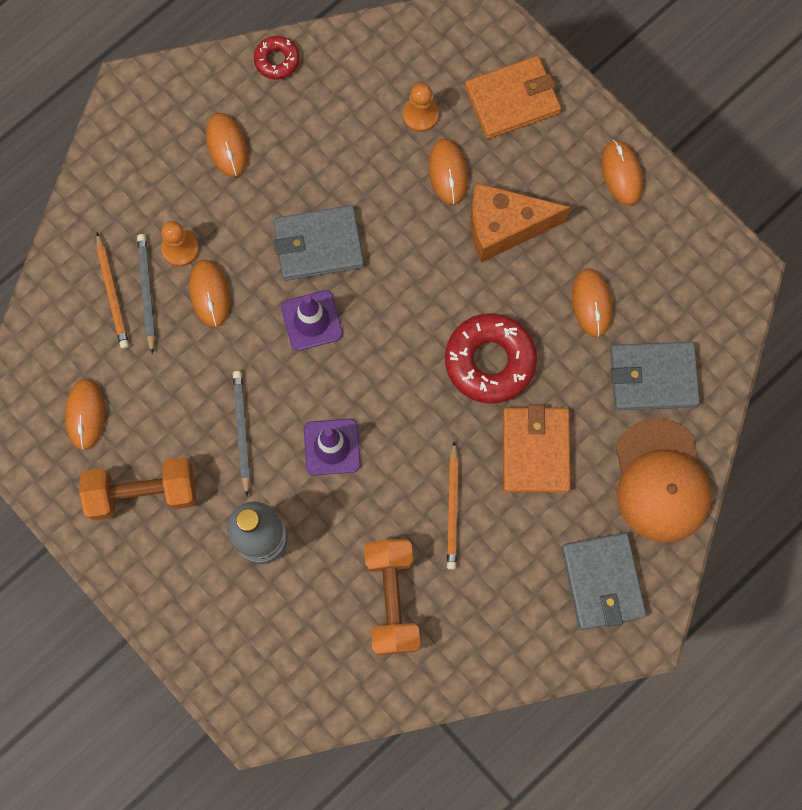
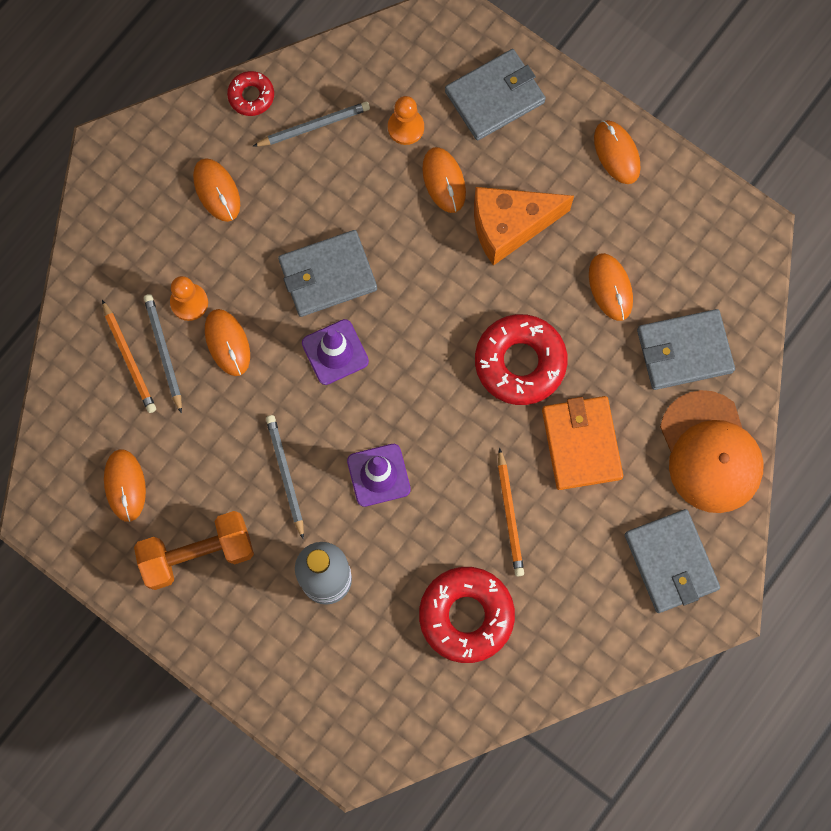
camera: 10 degrees left, 0 degrees up
orange dumbbell [364,539,420,655] -> red donut [419,567,515,663]
orange wallet [465,56,561,139] -> grey wallet [445,49,546,141]
none -> grey pencil [252,102,370,147]

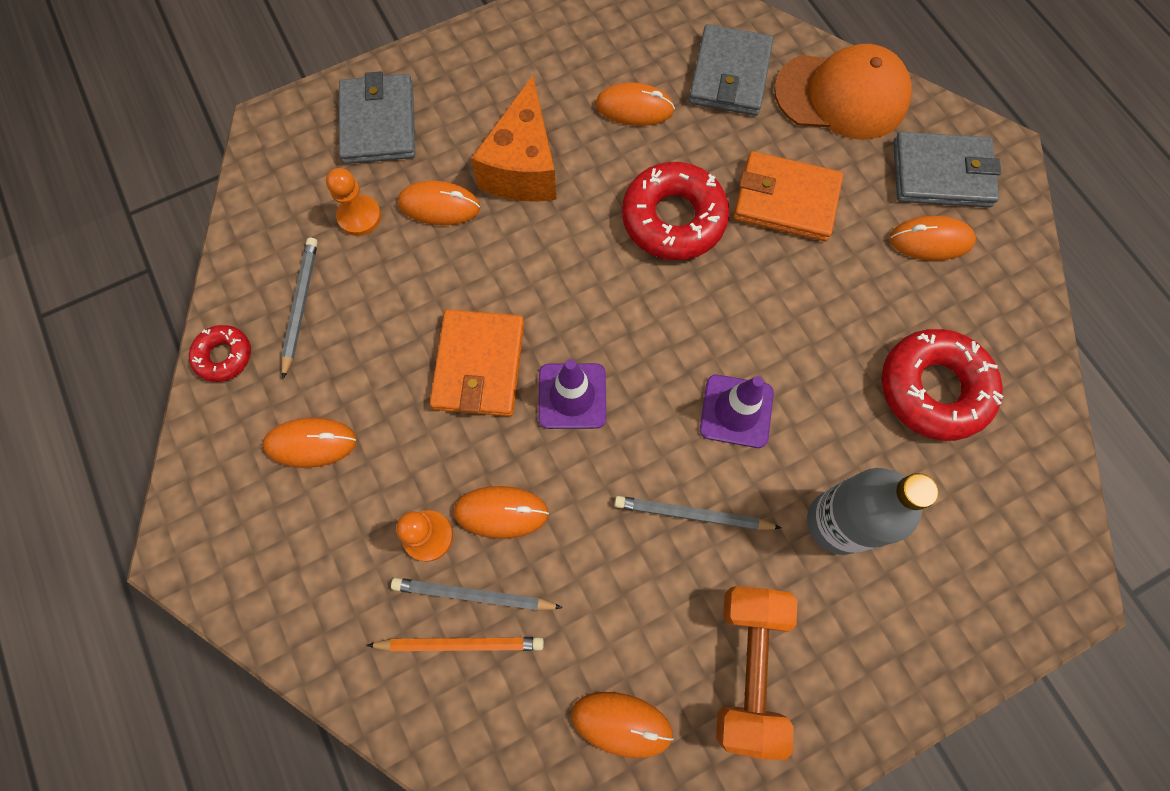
camera: 65 degrees left, 5 degrees down
grey wallet [278,230,377,317] -> orange wallet [430,310,524,416]
orange pencil [498,448,524,576] -> none
orange mouse [594,120,640,184] -> orange mouse moved to [889,216,976,261]

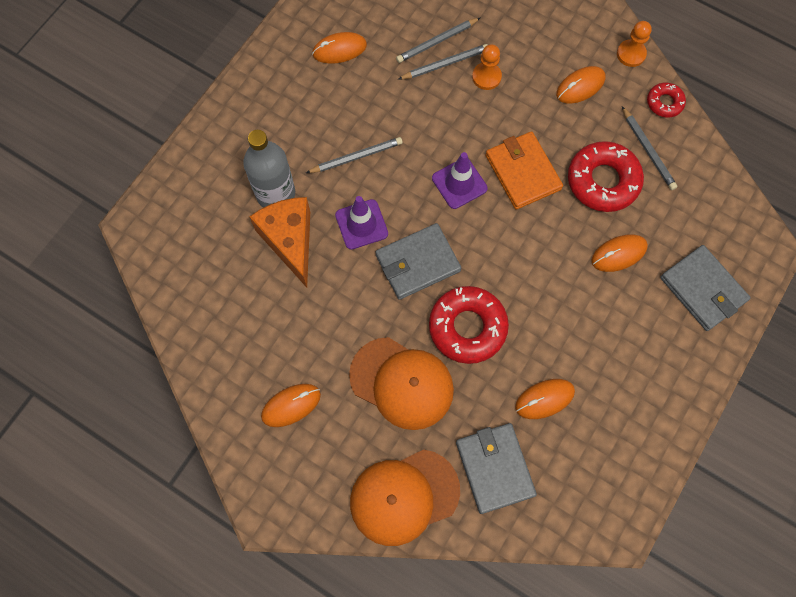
camera: 150 degrees right, 0 degrees up
orange pawn [326,168,381,236] -> orange pawn moved to [617,21,652,67]
orange pencil [366,637,544,652] -> grey pencil [396,18,480,63]
orange mouse [453,486,549,539] -> none
orange cheese [471,75,557,202] -> orange cheese moved to [249,197,310,287]
orange dumbbell [716,586,797,760] -> none
orange wallet [733,151,843,241] -> orange cap [349,337,454,430]
red donut [881,329,1003,441] -> red donut moved to [568,141,644,212]
grey wallet [893,132,1001,208] -> grey wallet moved to [376,223,461,300]

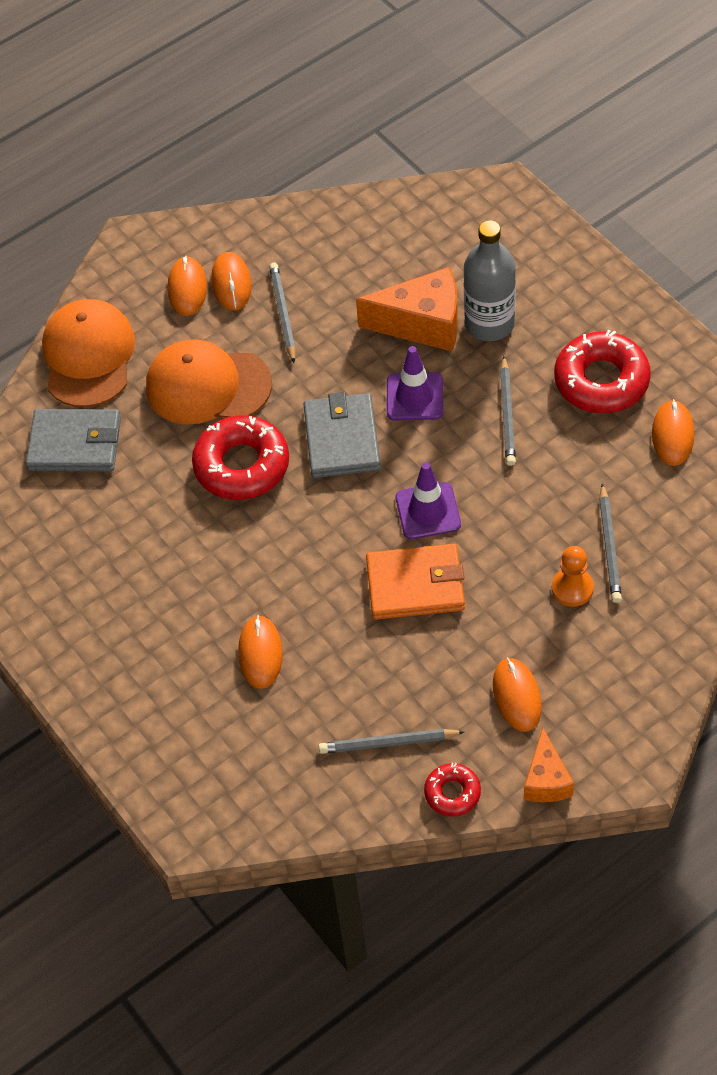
camera: 115 degrees right, 15 degrees down
orange cap [349,337,454,430] -> orange cap turned 45 degrees clockwise [146,339,272,425]
grey pencil [396,18,480,63] -> grey pencil moved to [269,263,296,363]
orange mouse [515,379,575,419] -> orange mouse moved to [168,256,207,316]
red donut [568,141,644,212] -> red donut moved to [554,330,651,413]
orange pawn [617,21,652,67] -> orange cheese [524,727,574,802]
grey wallet [660,245,751,331] -> none

